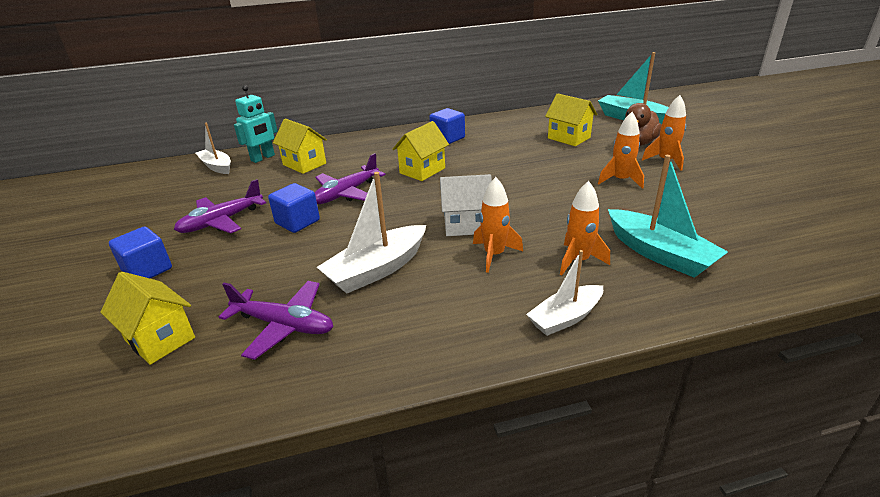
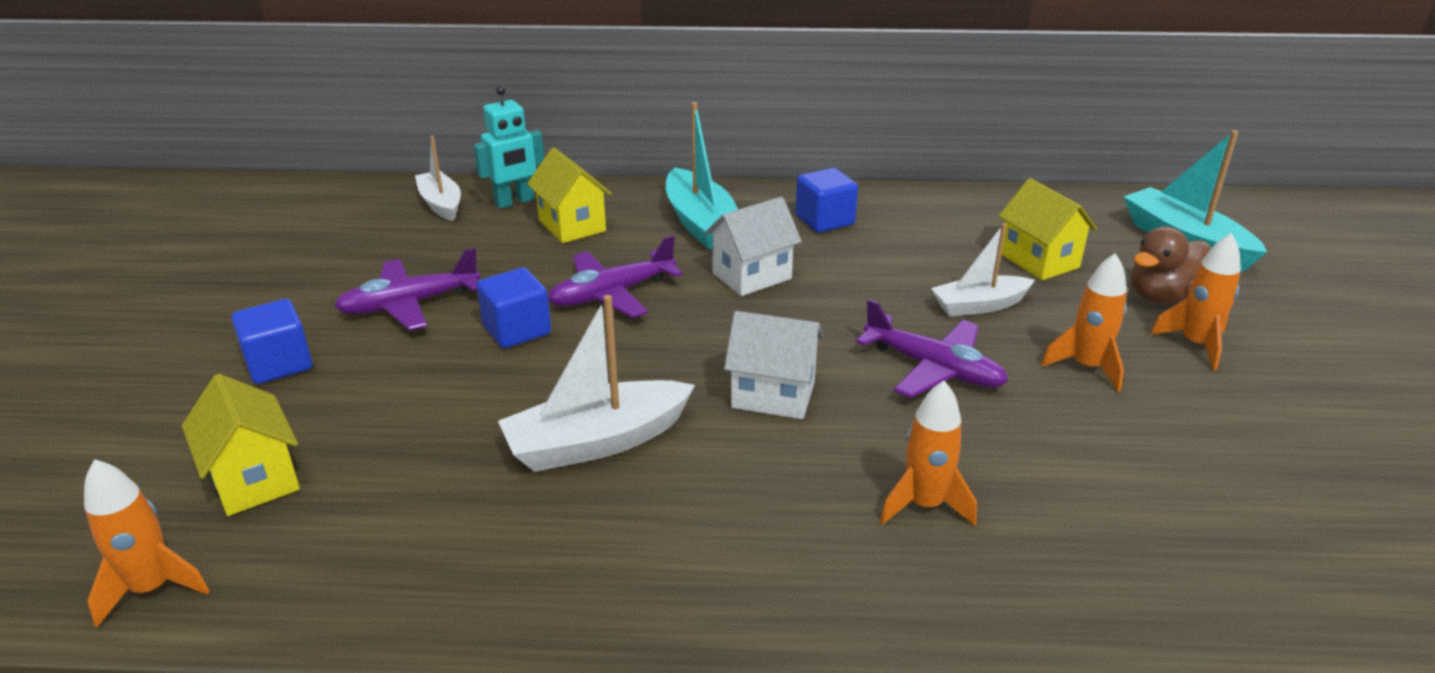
camera: 15 degrees right, 0 degrees up
purple plane [219,281,333,360] -> purple plane moved to [856,299,1008,398]
yellow house [393,121,449,181] -> white house [705,197,802,296]
orange rocket [473,177,523,273] -> orange rocket moved to [84,459,210,627]
white boat [526,250,603,336] -> white boat moved to [931,223,1035,317]
turquoise boat [608,155,728,278] -> turquoise boat moved to [666,102,738,249]

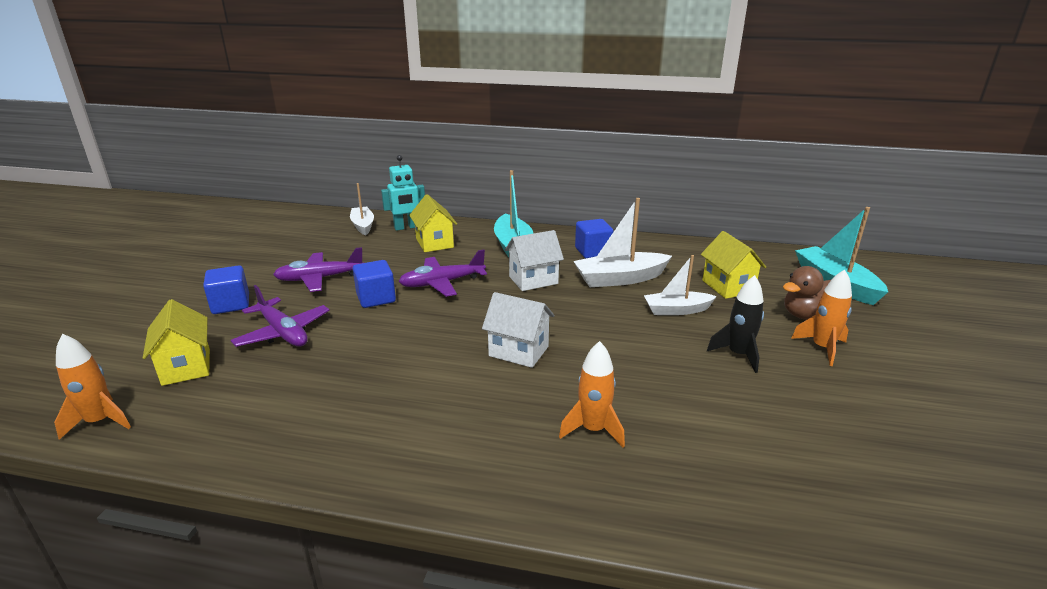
camera: 10 degrees right, 5 degrees down
white boat [498,295,695,472] -> white boat moved to [573,198,672,287]
purple plane [856,299,1008,398] -> purple plane moved to [231,285,330,347]
orange rocket [1041,253,1127,392] -> black rocket [707,275,764,373]

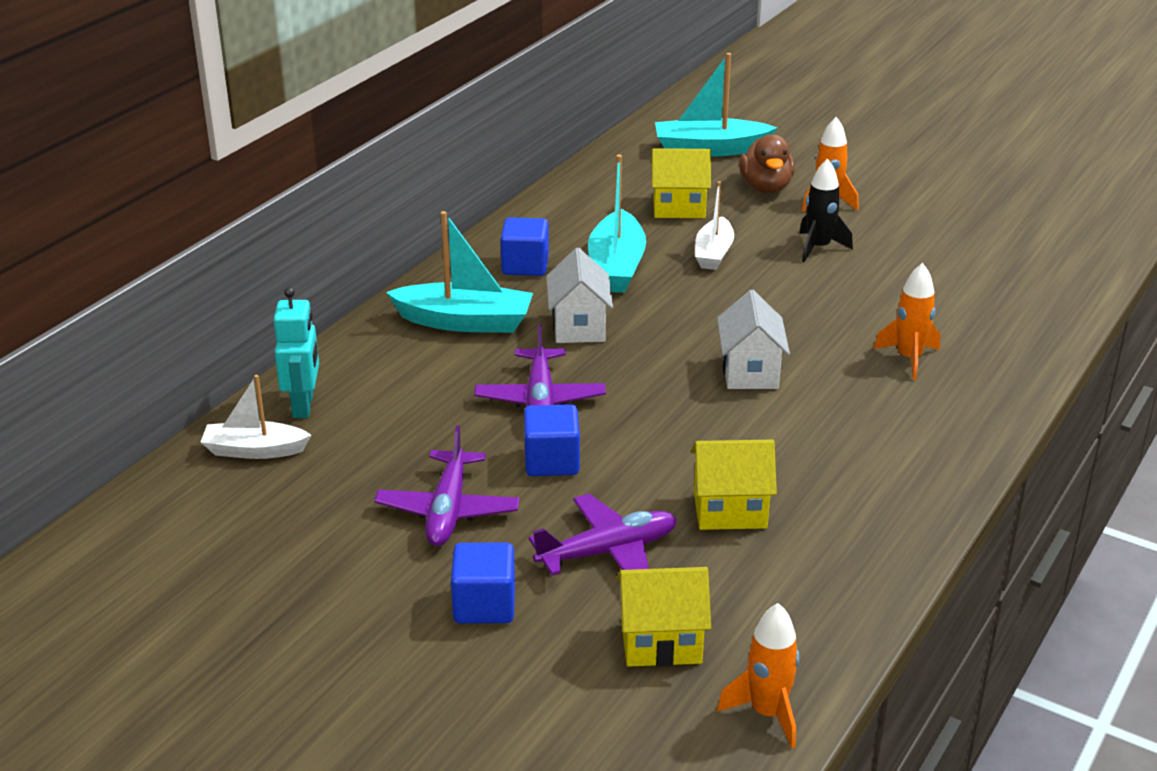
camera: 70 degrees left, 5 degrees up
yellow house [409,194,457,252] -> yellow house moved to [691,440,777,530]
white house [482,292,554,368] -> white house turned 45 degrees counterclockwise [717,290,790,389]
white boat [573,198,672,287] -> turquoise boat [588,154,646,293]

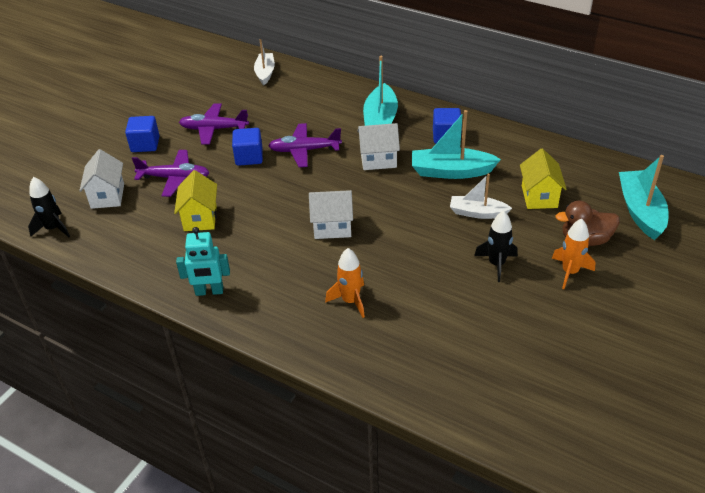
camera: 90 degrees right, 10 degrees up
turquoise robot [274,287,319,418] -> turquoise robot moved to [176,227,230,296]
purple plane [529,494,677,575] -> purple plane turned 60 degrees counterclockwise [132,150,210,197]
yellow house [617,567,711,667] -> white house [79,149,124,209]
orange rocket [717,603,799,748] -> black rocket [28,177,70,237]

